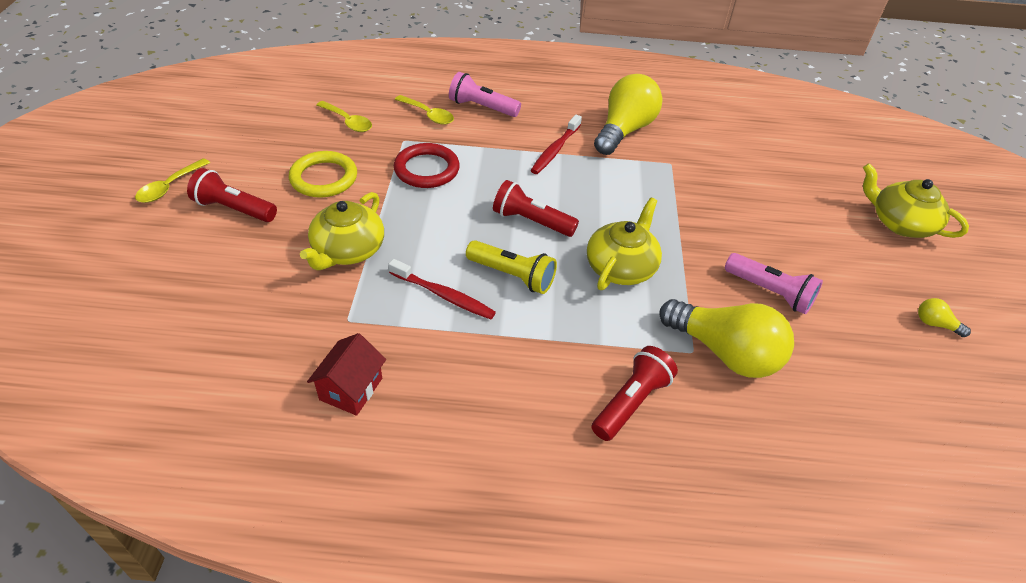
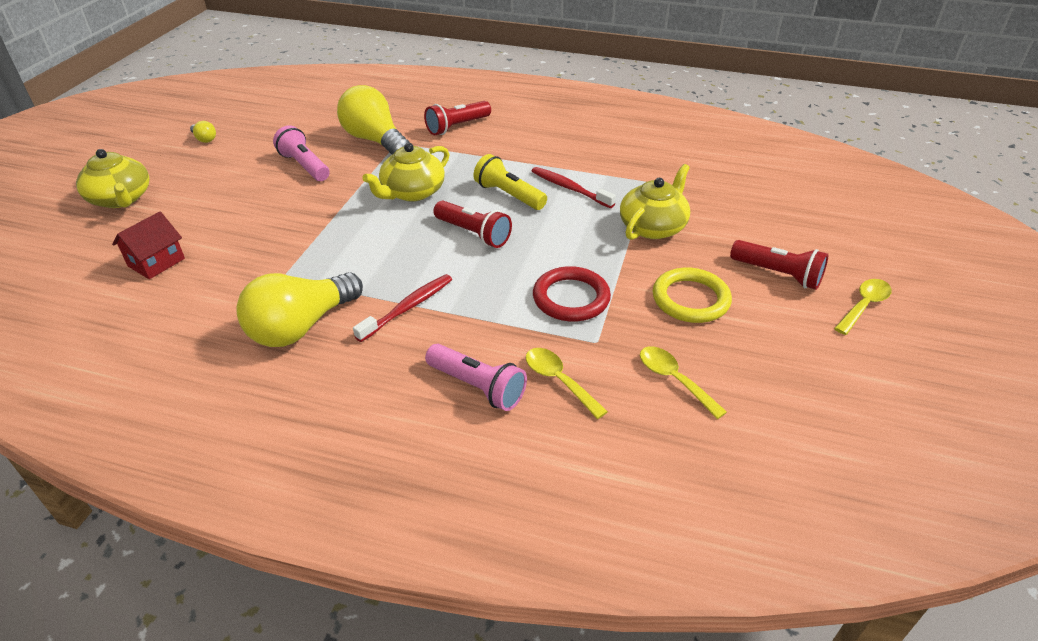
camera: 165 degrees left, 5 degrees down
red house [307,333,386,416] -> red house moved to [112,211,185,279]

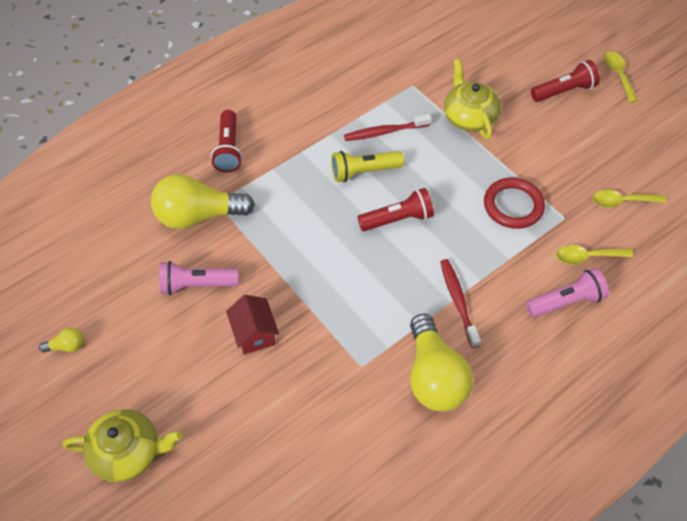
camera: 55 degrees left, 15 degrees up
red house [112,211,185,279] -> red house moved to [226,295,279,355]
yellow teapot [362,143,450,201] -> none
yellow ring [653,268,732,323] -> none

